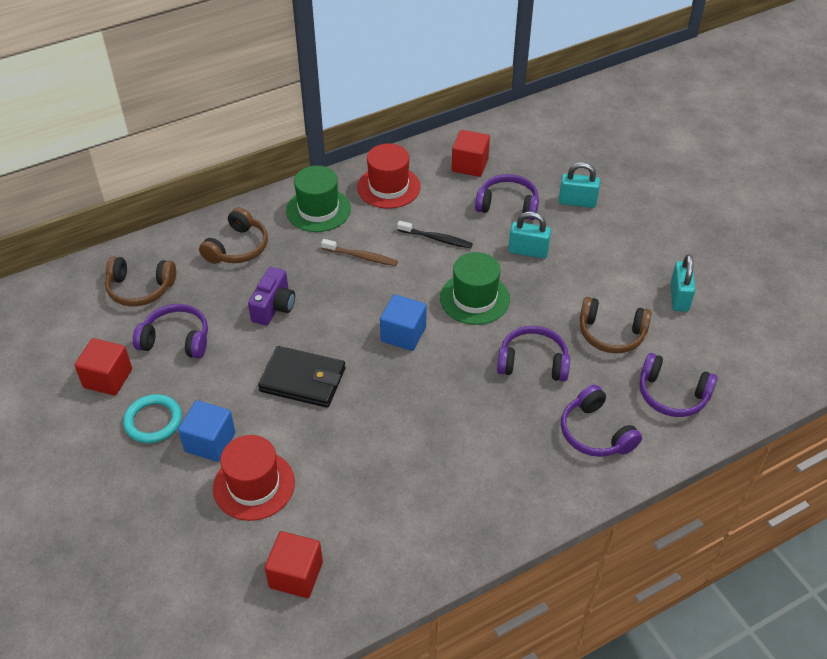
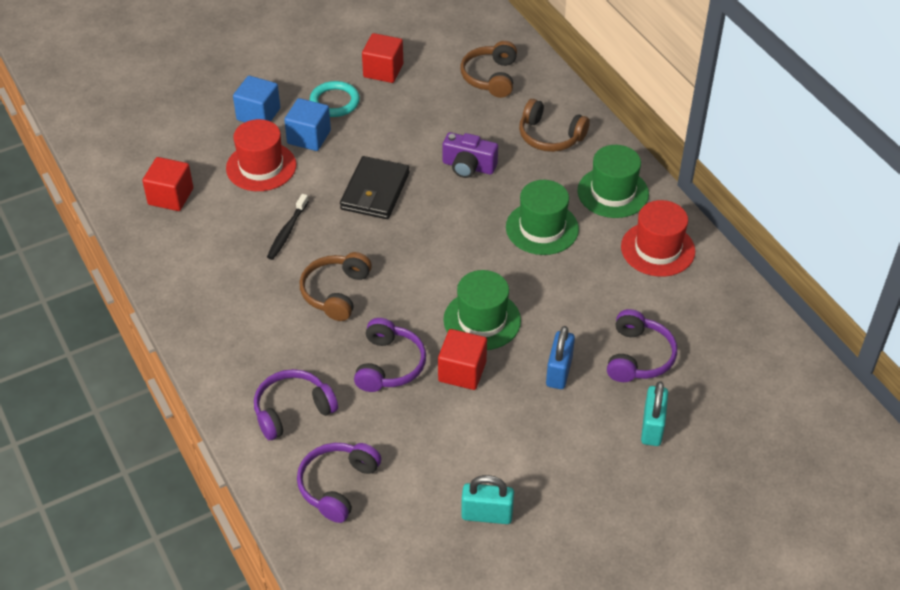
camera: 90 degrees right, 0 degrees up
purple headphones [133,304,208,358] -> none
brown toothbrush [321,239,398,266] -> green hat [506,180,579,255]
blue cube [380,294,427,351] -> blue cube moved to [233,76,280,122]
black toothbrush [397,221,473,248] -> black toothbrush moved to [267,194,309,260]
red cube [452,130,490,177] -> red cube moved to [438,329,487,390]
turquoise padlock [508,212,551,259] -> blue padlock [546,326,575,389]
brown headphones [580,297,652,353] -> brown headphones moved to [300,252,372,321]

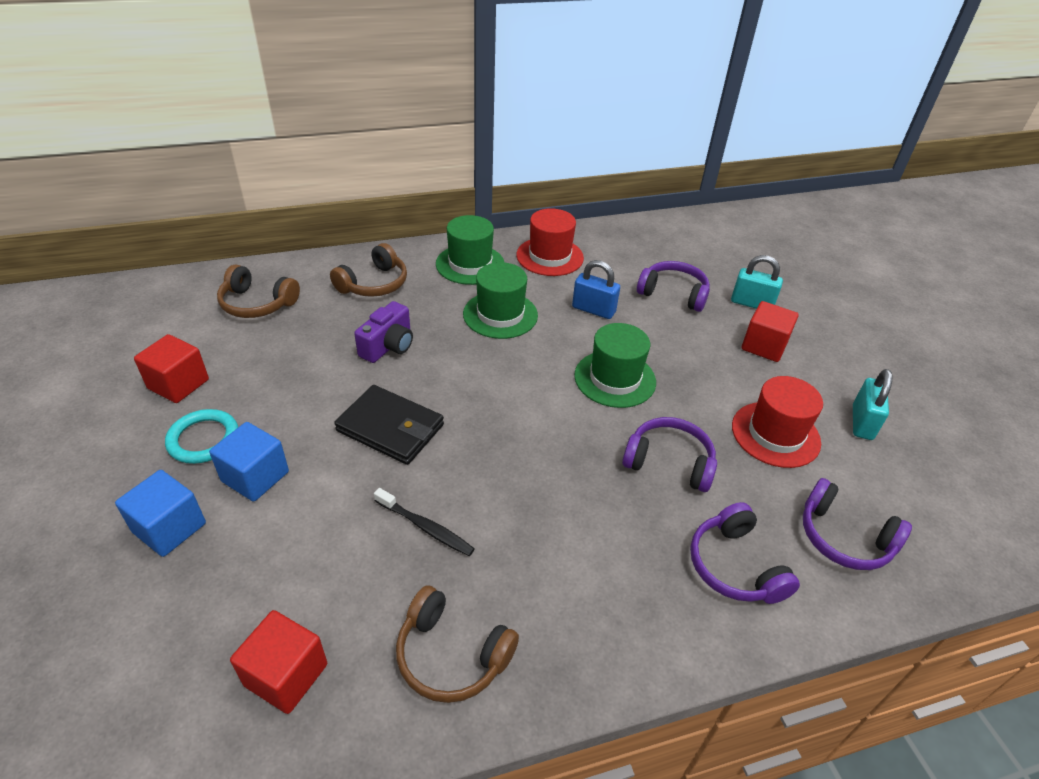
camera: 80 degrees left, 5 degrees down
red hat [226,119,297,191] -> red hat moved to [732,376,823,468]
brown headphones [300,252,372,321] -> brown headphones moved to [396,585,519,703]
red cube [438,329,487,390] -> red cube moved to [741,301,799,362]
blue padlock [546,326,575,389] -> blue padlock moved to [572,260,620,319]

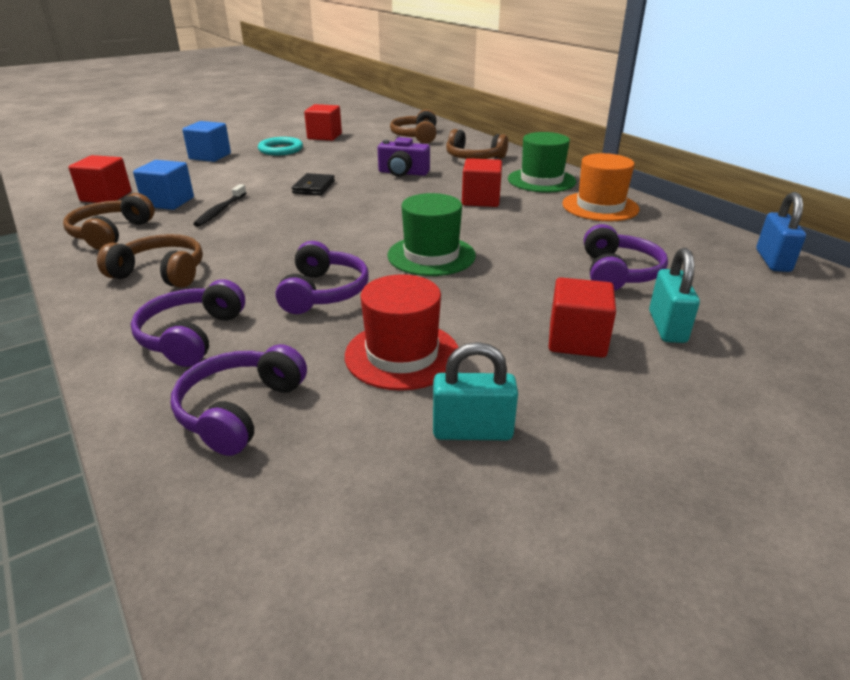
camera: 75 degrees right, 10 degrees down
blue cube [209,422,289,502] -> blue cube moved to [133,160,194,210]
black wallet [334,385,444,465] -> black wallet [292,173,335,196], size x0.62
green hat [463,262,538,339] -> red cube [462,158,502,207]
red hat [516,208,584,276] -> orange hat [562,153,639,222]
blue padlock [572,260,620,319] -> blue padlock moved to [756,192,806,272]
purple headphones [690,502,800,604] -> purple headphones turned 45 degrees counterclockwise [131,279,245,367]
none -> brown headphones [97,234,203,288]

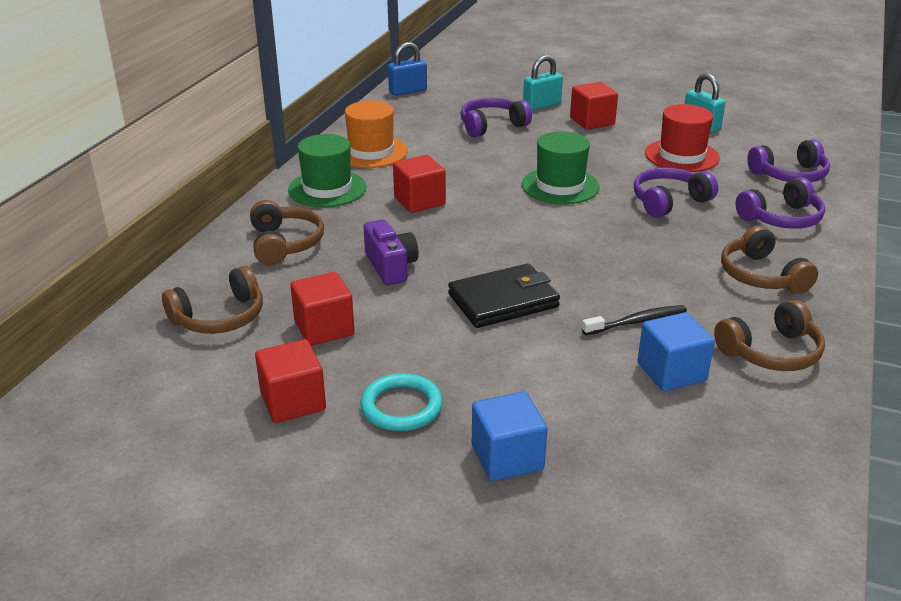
camera: 125 degrees left, 0 degrees up
red cube [68,155,132,203] -> red cube moved to [290,272,355,346]
black wallet [292,173,335,196] -> black wallet [448,263,560,328], size x1.62

